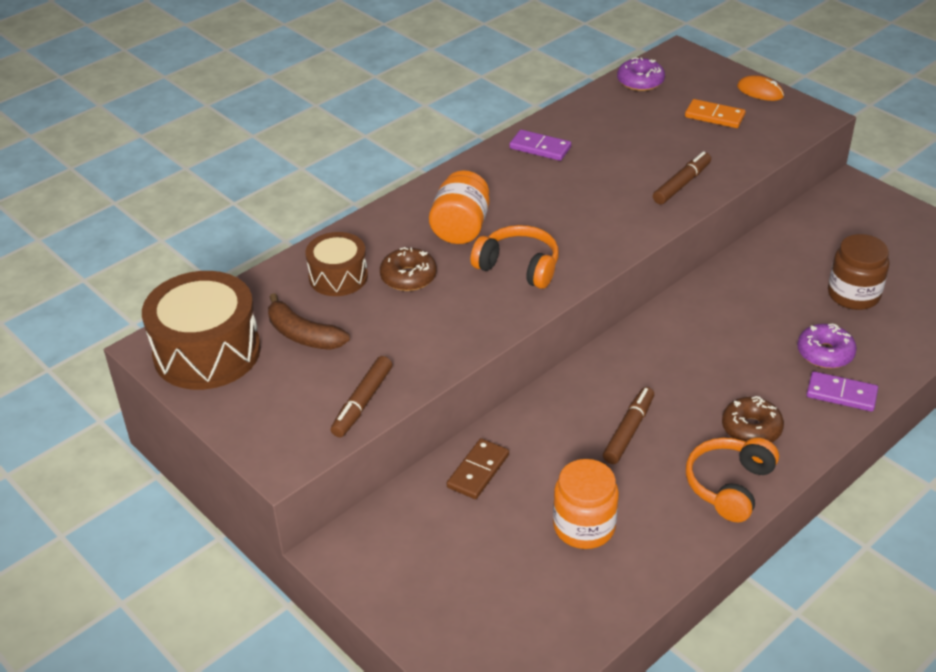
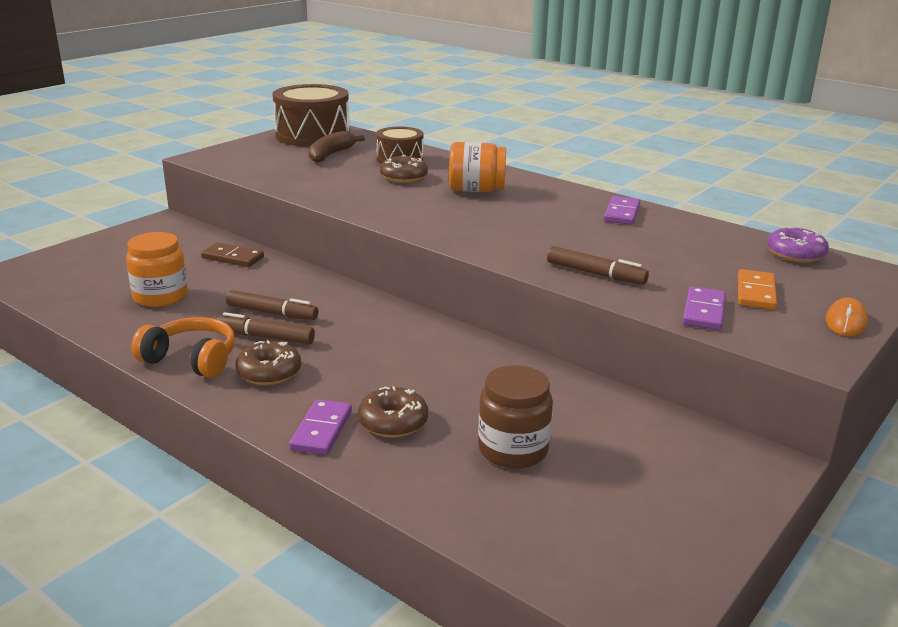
camera: 80 degrees right, 15 degrees down
brown marker [331,356,392,437] -> brown marker moved to [217,312,315,344]
orange headphones [471,225,559,289] -> none
purple donut [797,324,857,369] -> brown donut [358,386,428,438]
none -> purple domino [682,286,726,330]

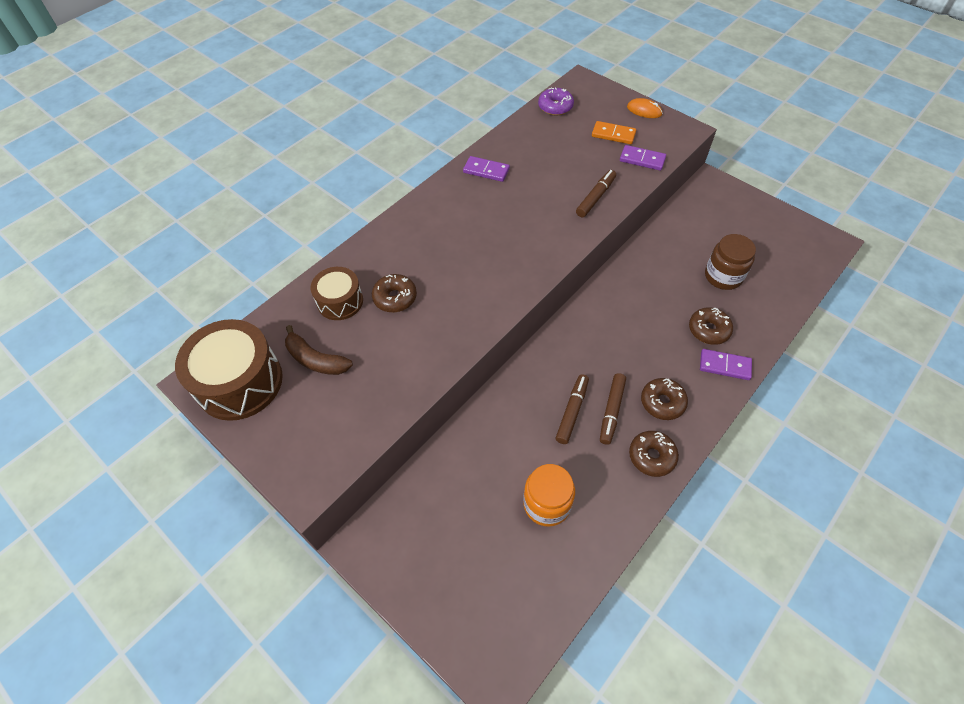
camera: 85 degrees left, 30 degrees up
orange headphones [131,317,235,378] -> brown donut [629,431,679,477]
brown domino [201,243,264,267] -> none
orange jar [449,142,506,192] -> none

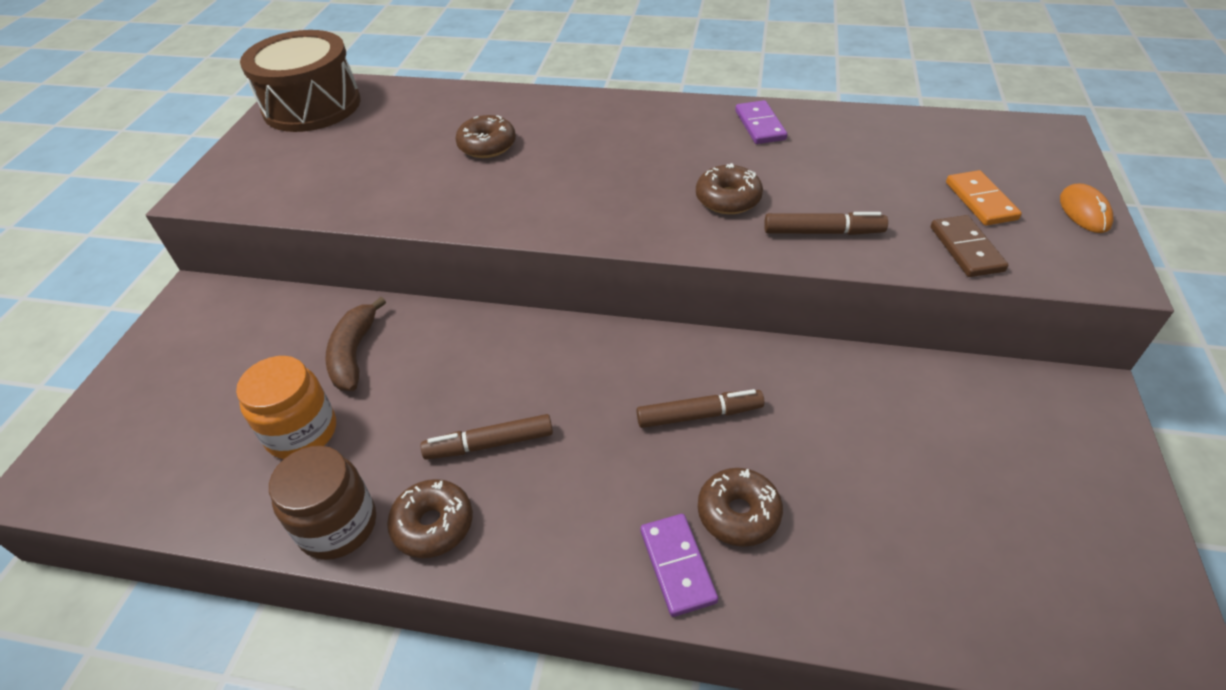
camera: 60 degrees right, 10 degrees down
brown banana [285,325,353,375] -> brown banana moved to [325,297,386,391]
brown drum [311,267,363,320] -> none
purple donut [538,87,574,116] -> none
brown marker [556,374,589,444] -> brown marker moved to [637,389,764,428]
purple domino [620,145,666,171] -> brown domino [931,215,1008,277]
brown donut [641,378,688,420] -> brown donut moved to [696,163,763,214]
brown jar [705,234,756,290] -> brown jar moved to [269,446,376,560]

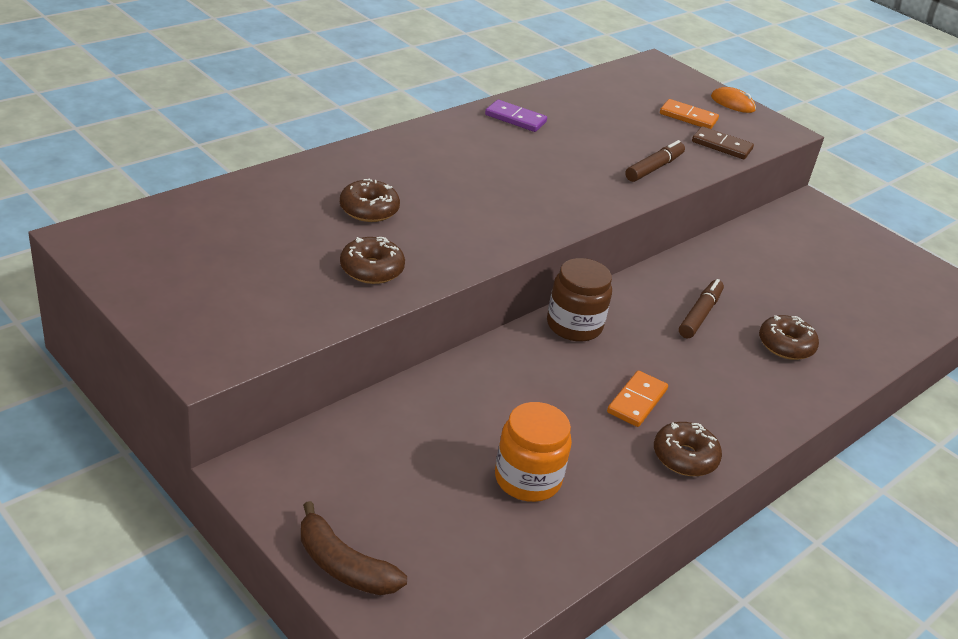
camera: 60 degrees left, 10 degrees down
brown drum [240,30,361,132] -> none
brown jar [269,446,376,560] -> brown jar moved to [547,258,612,342]
brown banana [325,297,386,391] -> brown banana moved to [301,501,407,595]
brown marker [421,414,553,460] -> orange domino [607,371,668,427]
purple domino [640,514,718,617] -> none
brown donut [696,163,763,214] -> brown donut moved to [340,237,405,284]

